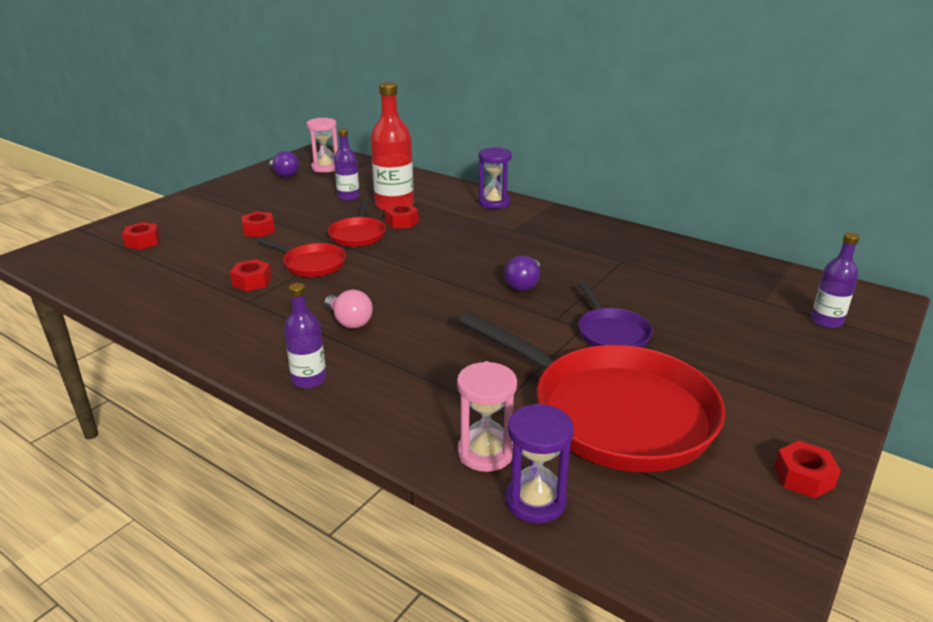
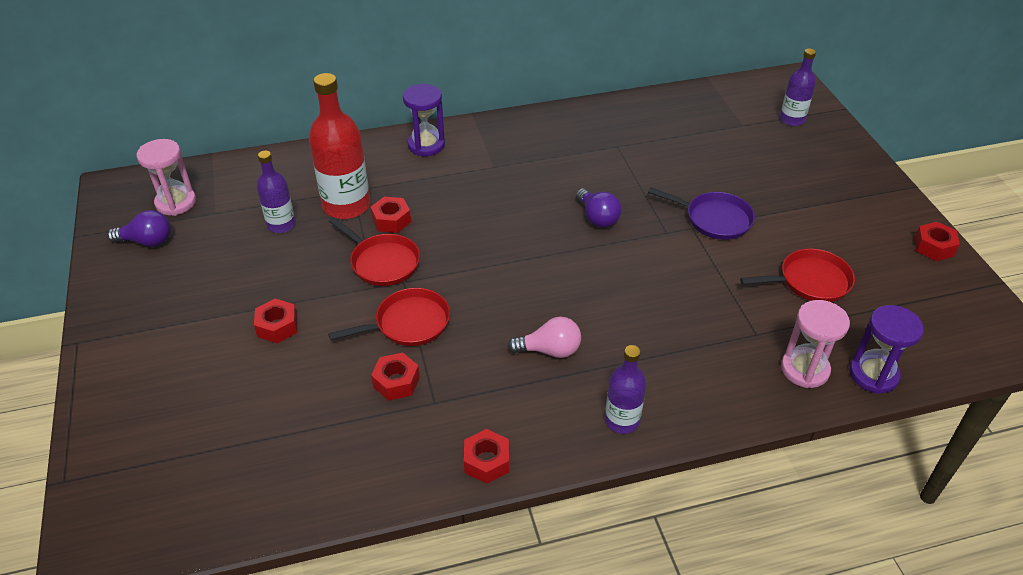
camera: 50 degrees left, 15 degrees up
red nut [122,222,161,250] -> red nut moved to [464,429,509,484]
red pan [459,312,725,472] -> red pan [740,248,855,302], size x0.48

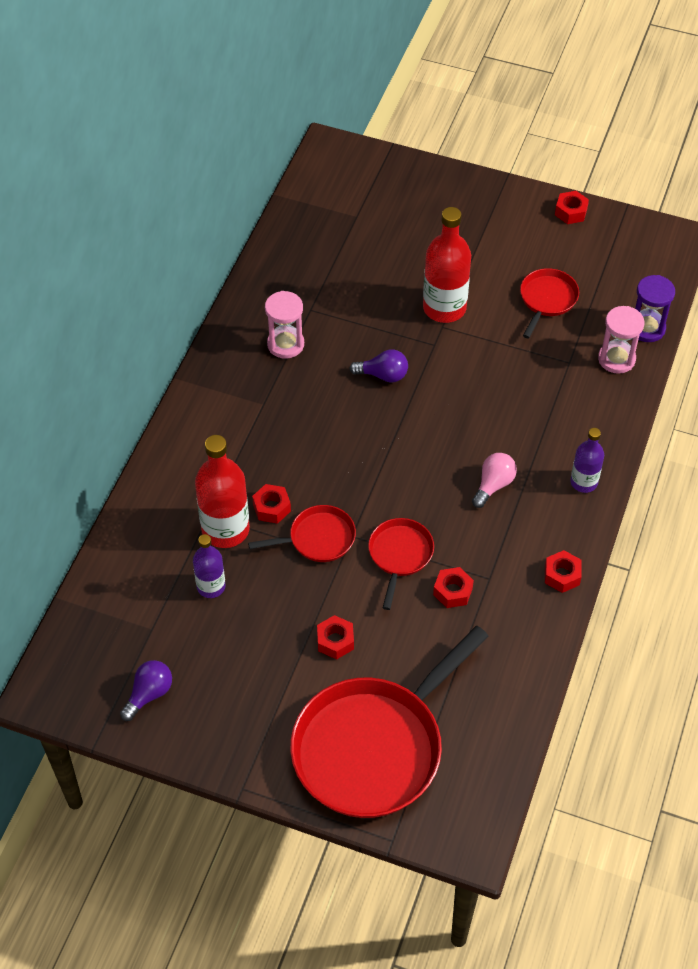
camera: 55 degrees left, 10 degrees up
pink hourglass [137,139,196,216] -> pink hourglass moved to [265,291,304,359]
purple hourglass [403,84,445,156] -> none
purple pan [648,187,755,240] -> red bottle [423,207,471,323]
purple bottle [780,48,816,126] -> none
none -> red pan [290,626,489,818]

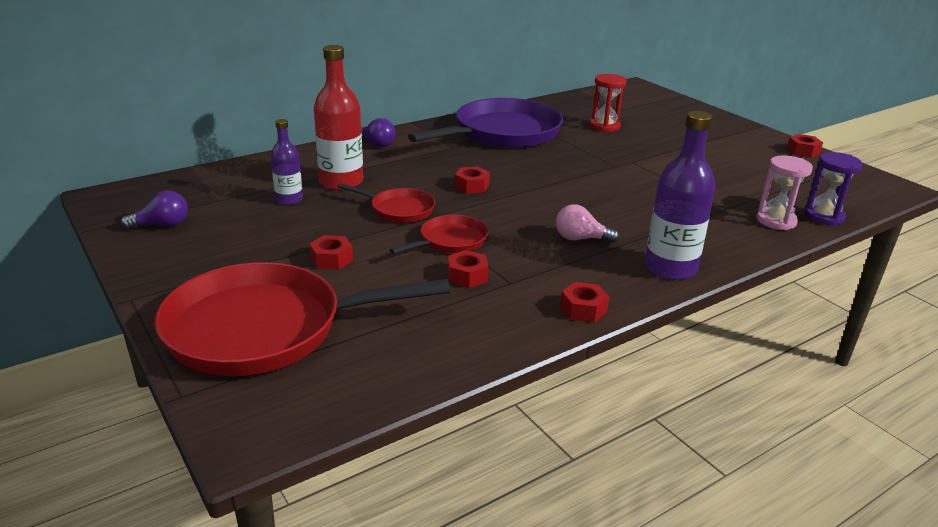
camera: 35 degrees right, 25 degrees down
red nut [252,484,291,524] -> red nut moved to [454,166,490,194]
pink hourglass [265,291,304,359] -> purple pan [408,98,563,148]
purple light bulb [349,349,408,383] -> purple light bulb moved to [361,118,396,147]
red bottle [423,207,471,323] -> none
pink light bulb [472,453,517,508] -> pink light bulb turned 150 degrees counterclockwise [556,204,619,243]
red pan [520,268,579,338] -> none
purple bottle [570,428,604,493] -> purple bottle [645,111,715,280], size x1.71
none -> red hourglass [590,74,627,132]

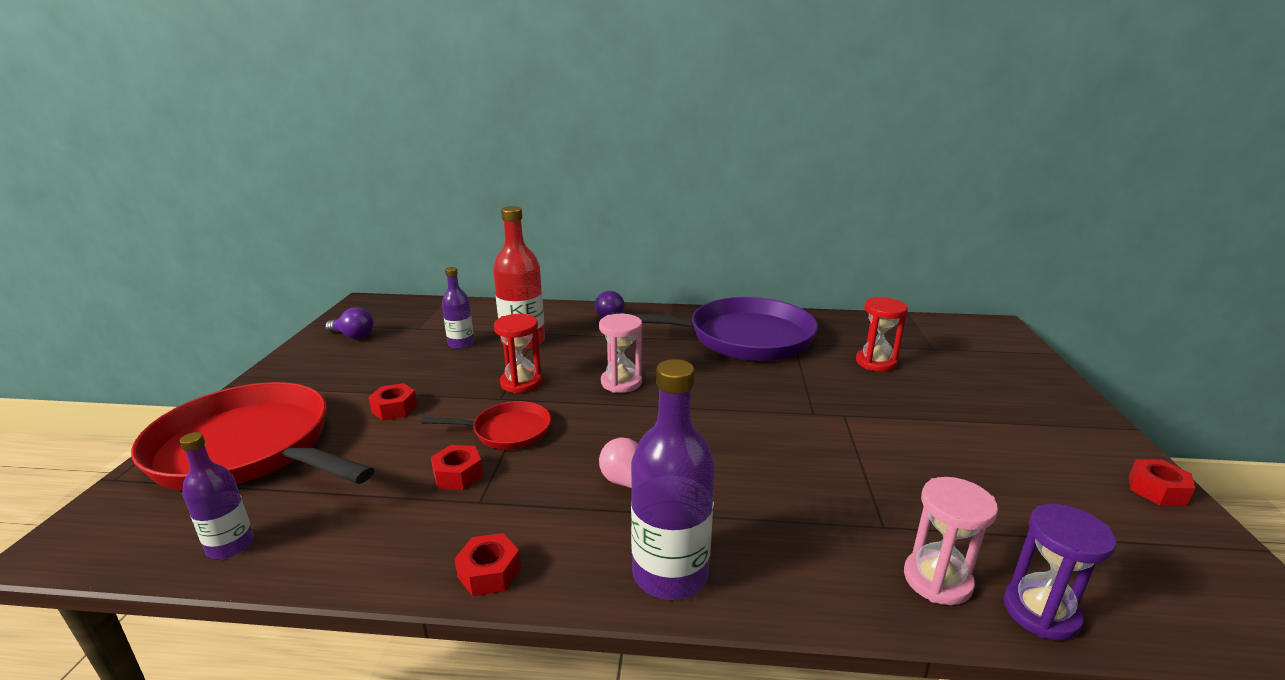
camera: 40 degrees right, 5 degrees down
red pan [338,183,435,223] -> red hourglass [494,314,542,394]
red nut [454,166,490,194] -> pink hourglass [599,314,642,393]
none -> purple bottle [180,432,254,559]

